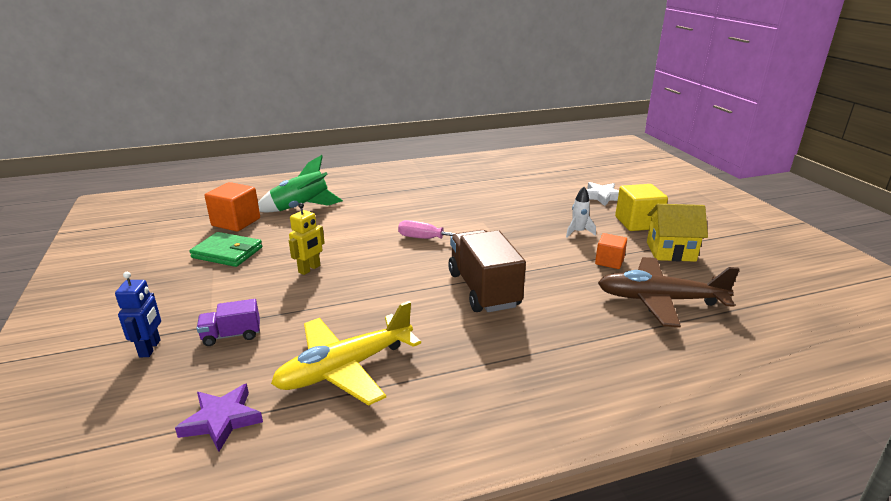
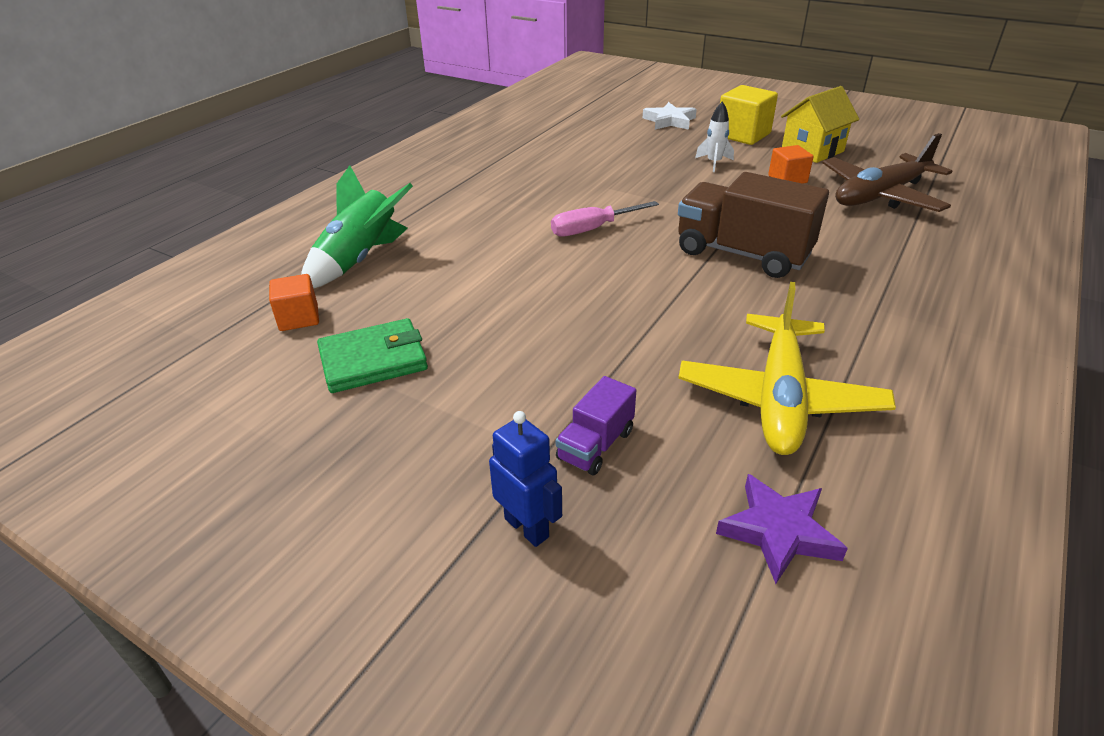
camera: 40 degrees left, 10 degrees up
orange cube [205,182,260,232] -> orange cube [269,274,319,331], size x0.62
yellow robot [289,203,325,275] -> none

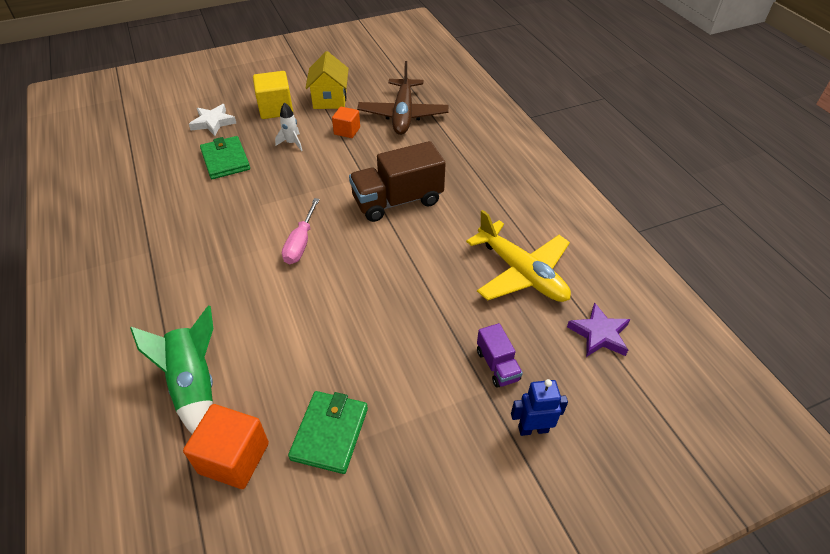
camera: 55 degrees left, 10 degrees up
orange cube [269,274,319,331] -> orange cube [183,404,269,489], size x1.61
none -> green wallet [200,136,250,179]

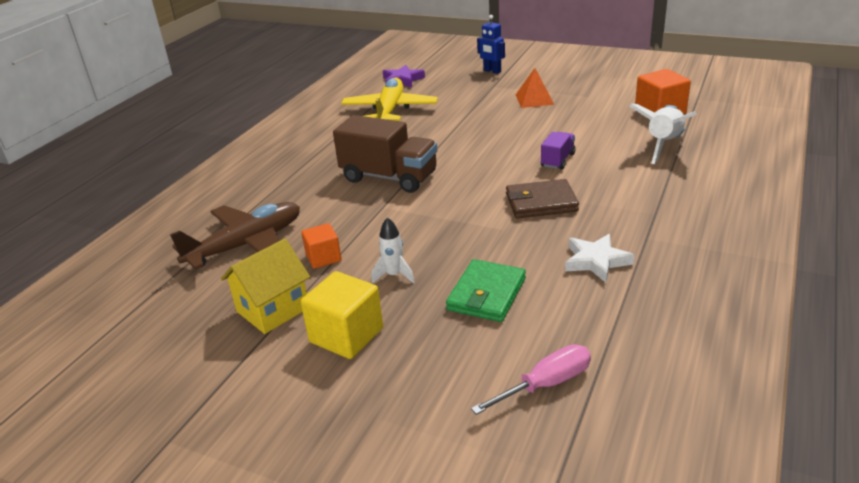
camera: 130 degrees left, 15 degrees down
green rocket [130,306,213,434] -> white rocket [629,104,696,164]
white star [189,104,236,136] -> white star moved to [565,234,634,283]
pink screwdriver [282,198,320,264] -> pink screwdriver moved to [471,344,591,415]
green wallet [288,391,368,474] -> none
purple truck [477,323,523,388] -> purple truck moved to [541,132,576,170]
none -> brown wallet [506,179,579,218]
none -> orange pyramid [516,68,554,108]

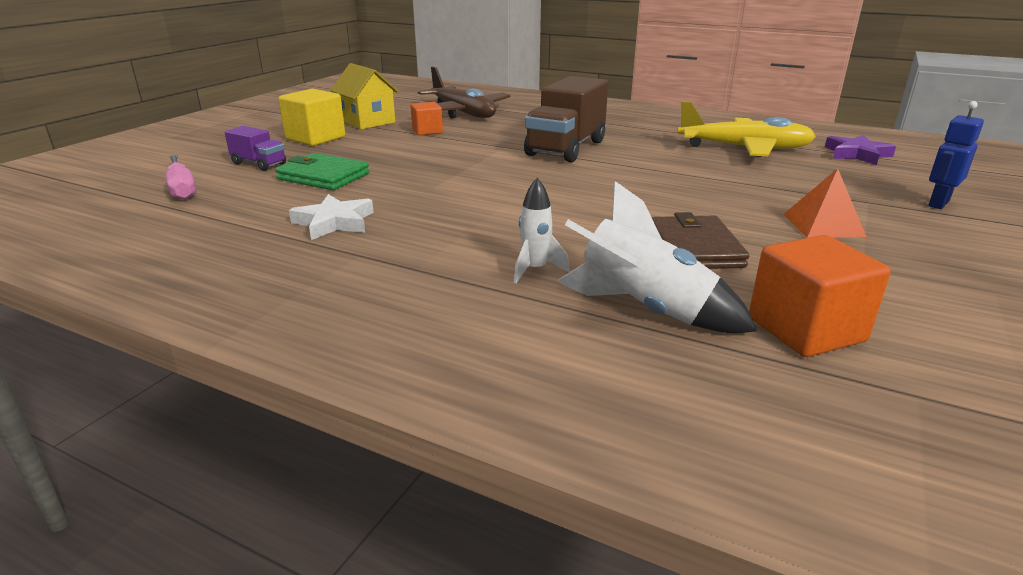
camera: 90 degrees right, 5 degrees down
white rocket [371,217,414,284] -> white rocket moved to [514,178,569,283]
brown wallet [506,179,579,218] -> brown wallet moved to [652,212,749,269]
purple truck [541,132,576,170] -> purple truck moved to [225,126,286,171]

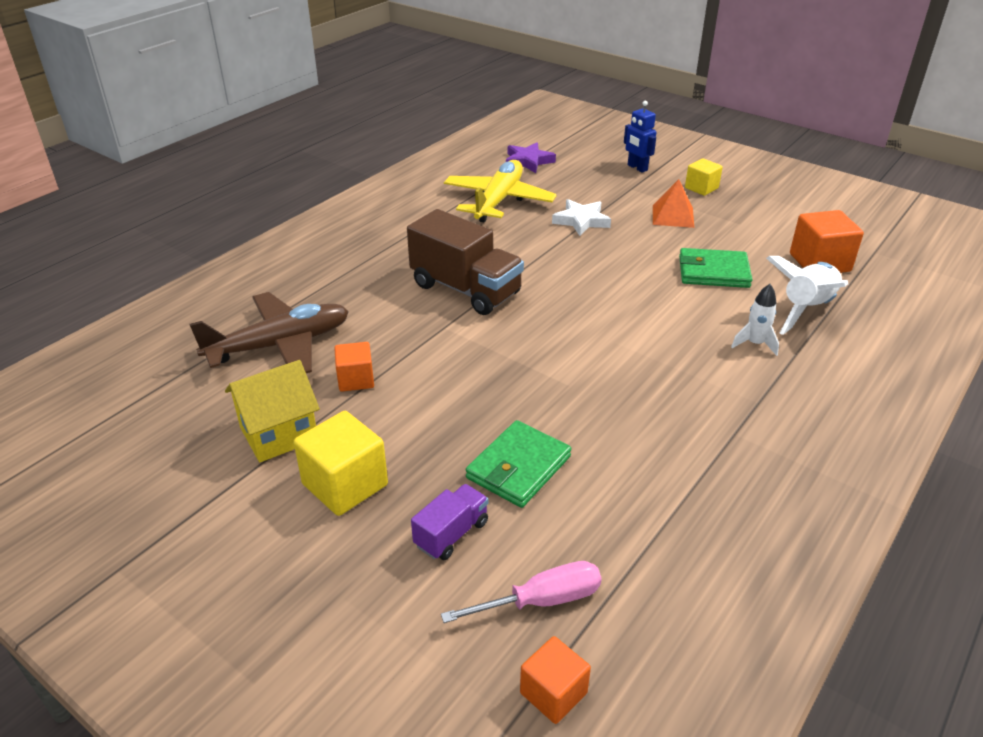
camera: 80 degrees left, 10 degrees up
white star [289,194,374,240] -> white star moved to [552,199,611,236]
brown wallet [652,212,749,269] -> green wallet [679,248,753,288]
none -> orange cube [520,636,591,724]
none -> yellow cube [685,158,723,196]

